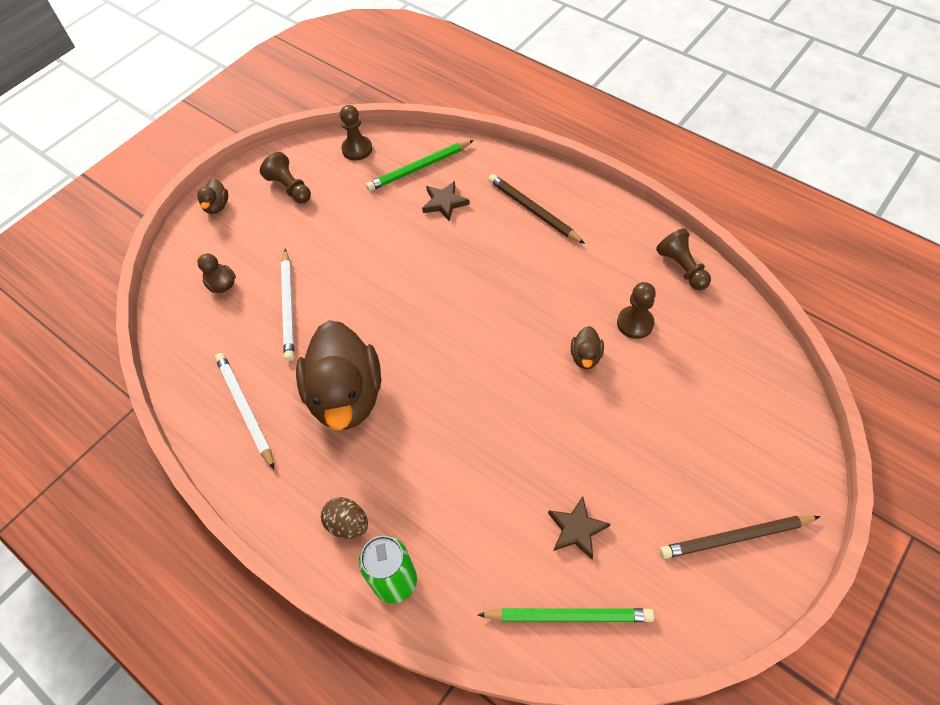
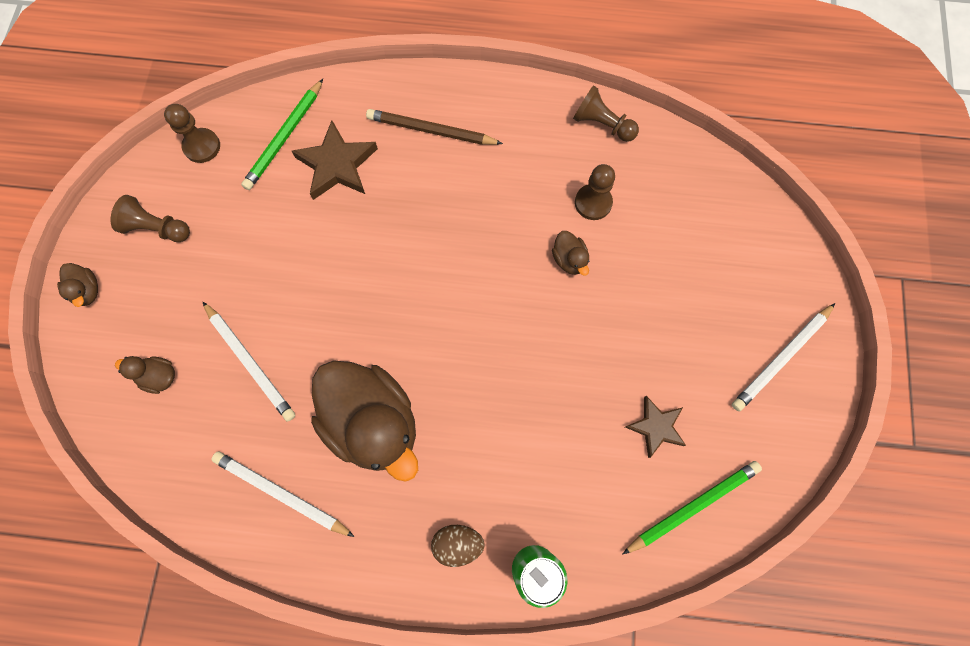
camera: 35 degrees left, 15 degrees up
brown star [422,181,469,221] -> brown star [292,121,378,200], size x1.55
brown pencil [660,516,820,559] -> white pencil [732,303,835,411]

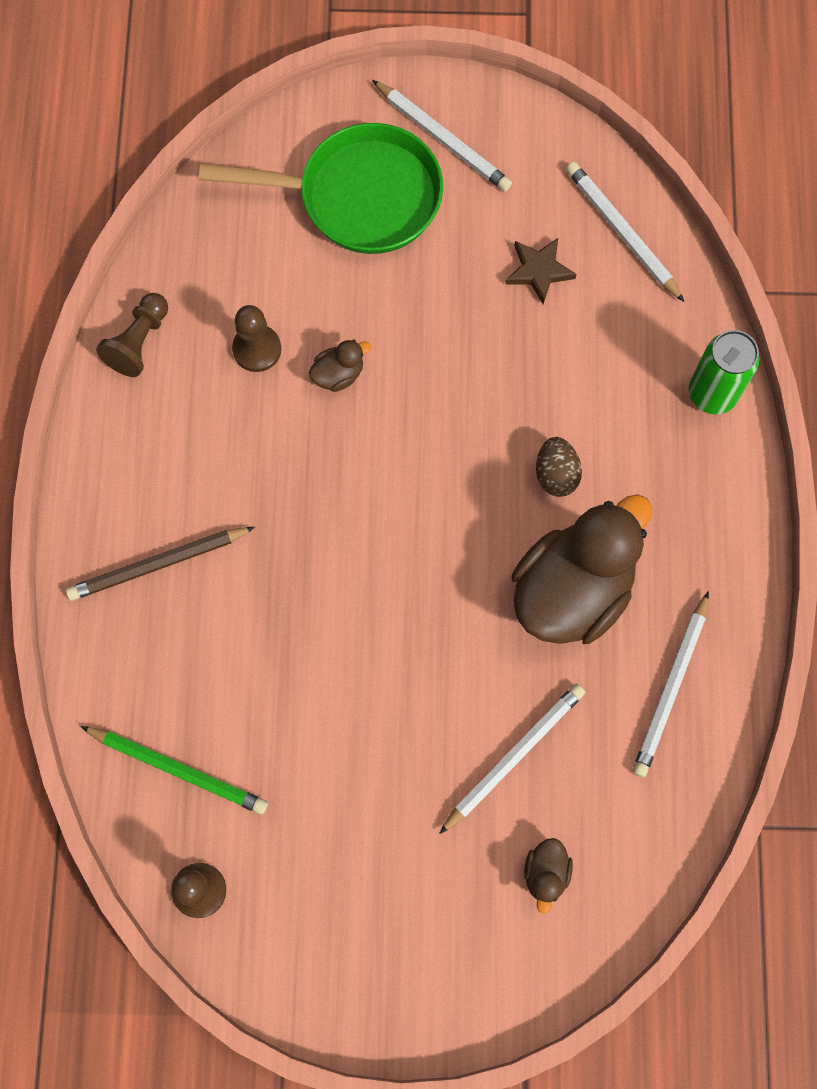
camera: 95 degrees left, 0 degrees up
brown duck [57,263,98,307] -> none
brown pawn [110,195,190,242] -> none
brown star [292,121,378,200] -> none
brown pencil [366,109,503,145] -> brown pencil turned 60 degrees clockwise [66,527,255,601]
brown egg [431,525,485,567] -> brown egg moved to [536,437,582,497]
green pencil [623,461,762,554] -> white pencil [566,162,684,302]
none -> green pan [199,123,443,254]

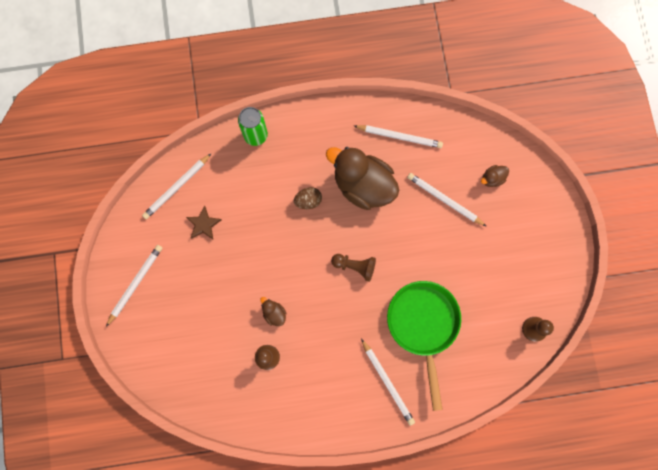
camera: 100 degrees left, 5 degrees up
brown pencil [66,527,255,601] -> white pencil [361,339,415,425]
green pencil [81,726,268,815] -> none
brown pawn [96,293,168,377] -> brown pawn moved to [331,254,376,282]
green pan [199,123,443,254] -> green pan moved to [387,281,461,411]
brown duck [524,838,573,914] -> brown duck turned 150 degrees clockwise [481,165,509,187]

